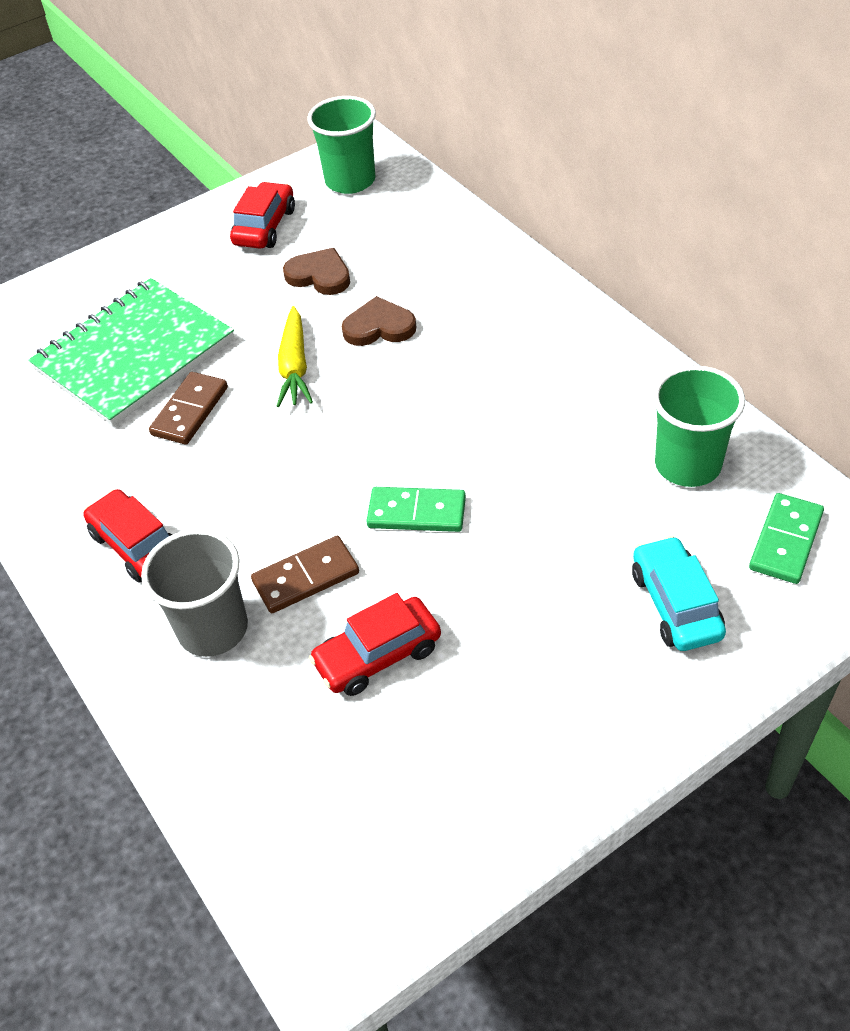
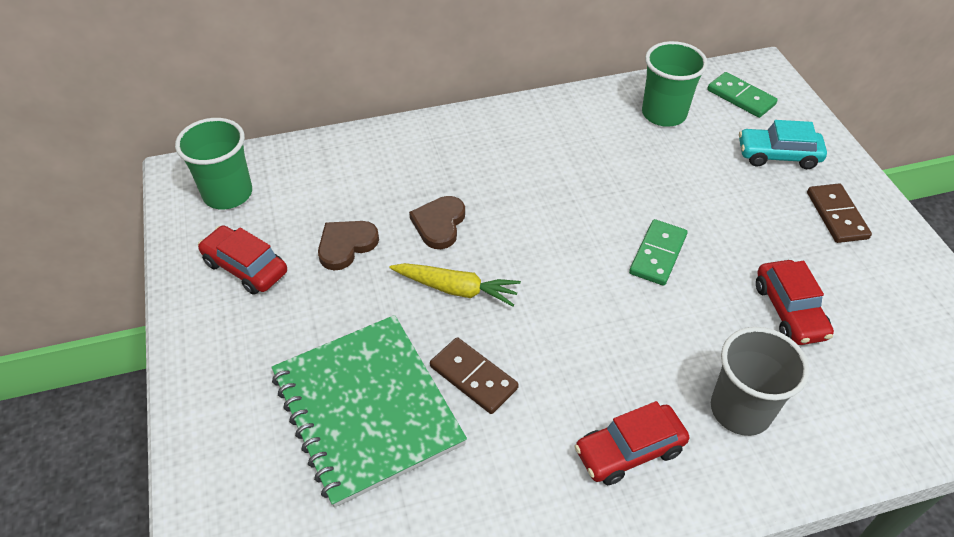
camera: 75 degrees left, 0 degrees up
brown domino [251,536,359,613] -> brown domino moved to [807,183,872,243]

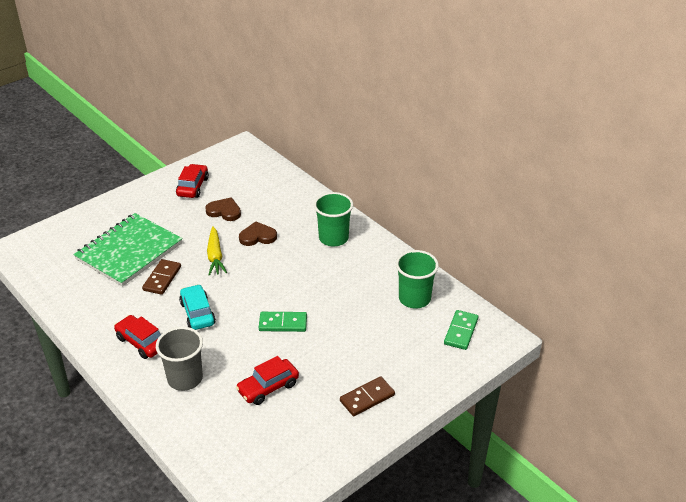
camera: 65 degrees right, 10 degrees down
green cup [175,118,252,210] -> green cup moved to [314,192,353,246]
turquoise car [739,120,827,169] -> turquoise car moved to [179,284,216,330]

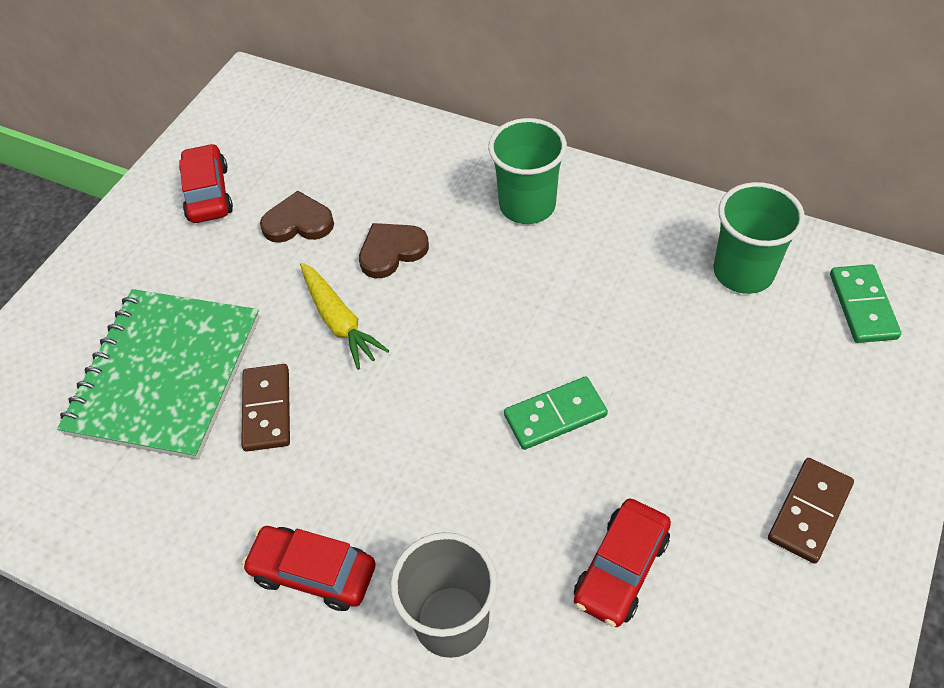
camera: 20 degrees left, 15 degrees up
turquoise car [179,284,216,330] -> none

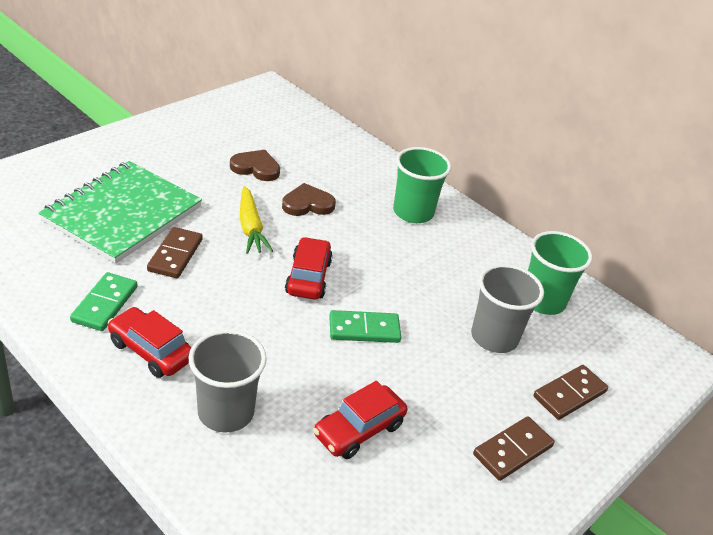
camera: 10 degrees right, 15 degrees down
red car [179,143,233,223] -> red car moved to [285,237,333,299]
green domino [830,264,901,343] -> green domino moved to [70,272,138,331]
none -> grey cup [471,264,544,353]
none -> brown domino [533,365,608,420]

